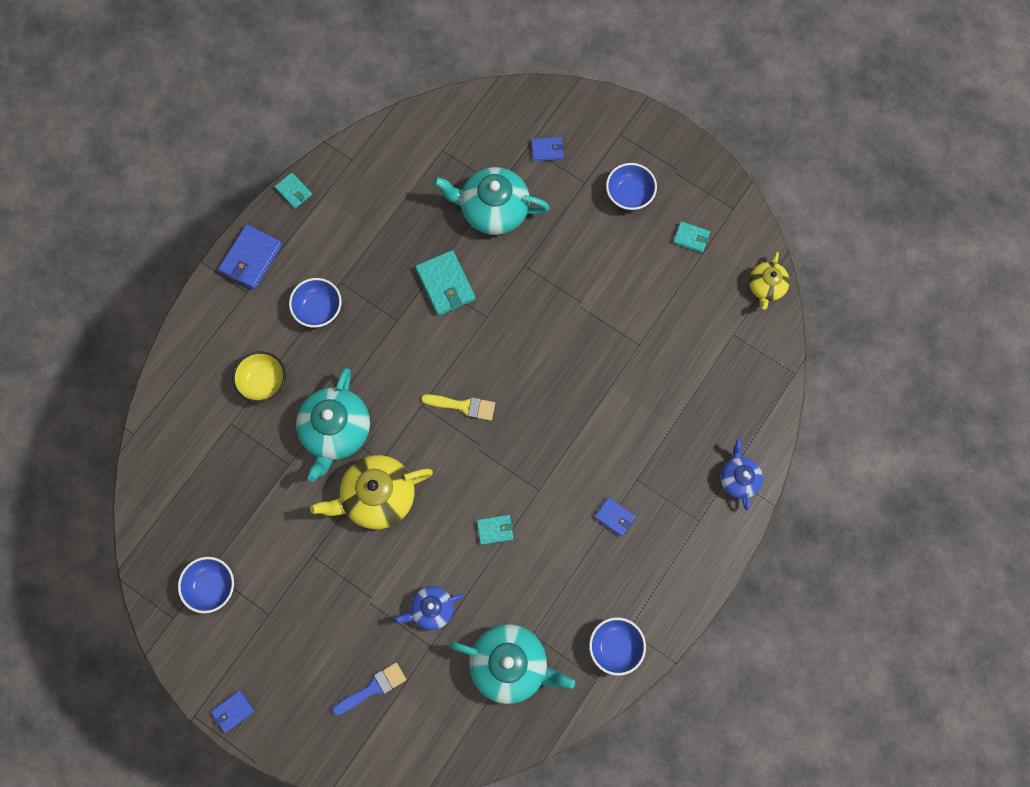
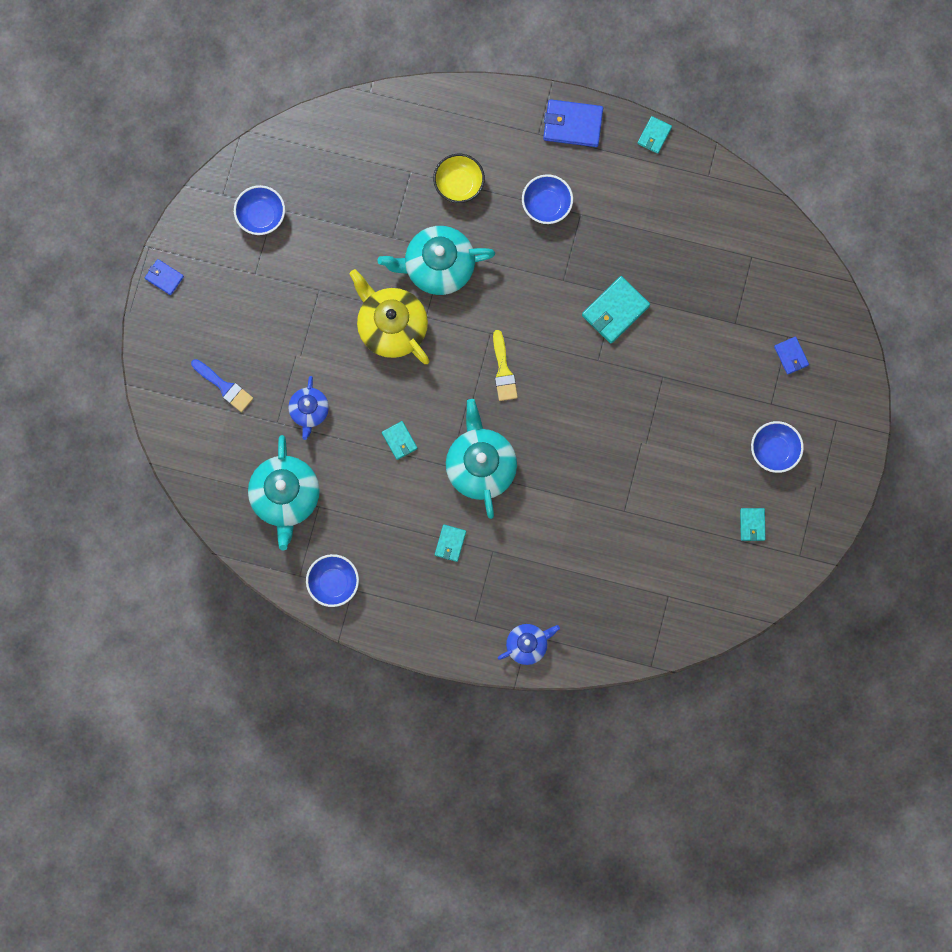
camera: 70 degrees right, 5 degrees up
blue teapot [395,586,464,630] -> blue teapot turned 135 degrees counterclockwise [288,376,329,440]
turquoise teapot [433,167,550,235] -> turquoise teapot moved to [446,399,517,519]
blue wallet [594,497,636,537] -> turquoise wallet [435,524,466,562]
yellow teapot [749,252,790,310] -> none

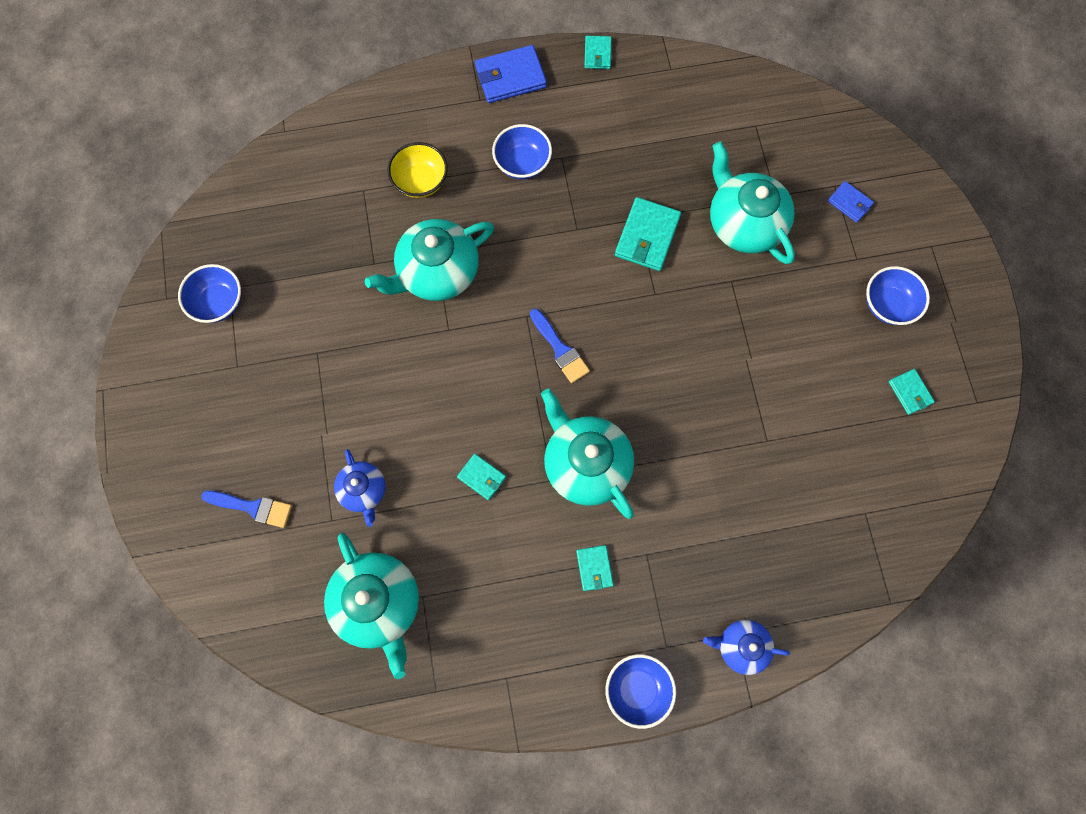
camera: 25 degrees left, 5 degrees down
blue wallet [145,259,184,295] -> none
blue bowl [306,554,359,607] -> blue bowl moved to [605,654,676,729]
yellow teapot [349,269,430,364] -> none
yellow brush [493,330,518,401] -> blue brush [530,309,590,383]
blue teapot [498,624,560,665] -> blue teapot turned 120 degrees counterclockwise [703,620,790,675]
none -> turquoise teapot [710,142,795,264]

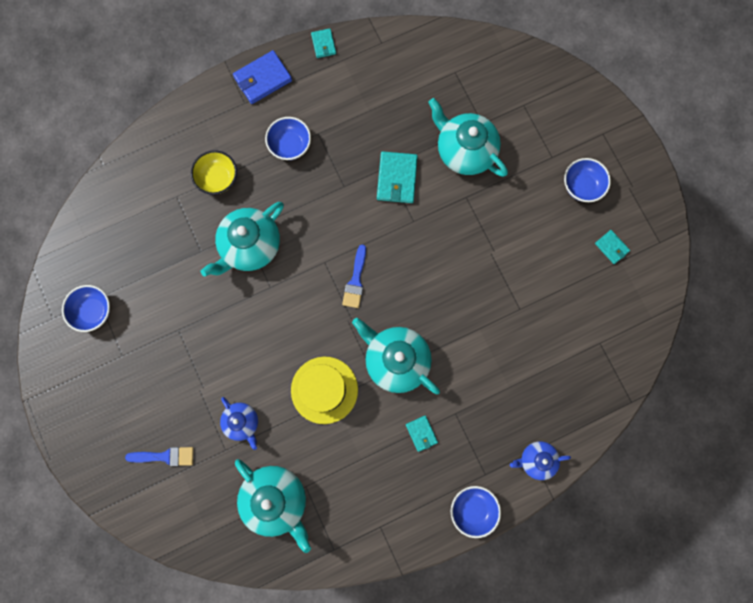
camera: 15 degrees left, 5 degrees up
turquoise wallet [457,454,506,500] -> yellow hat [291,357,358,424]
blue brush [530,309,590,383] -> blue brush turned 60 degrees clockwise [342,244,366,308]
blue wallet [828,181,874,223] -> none

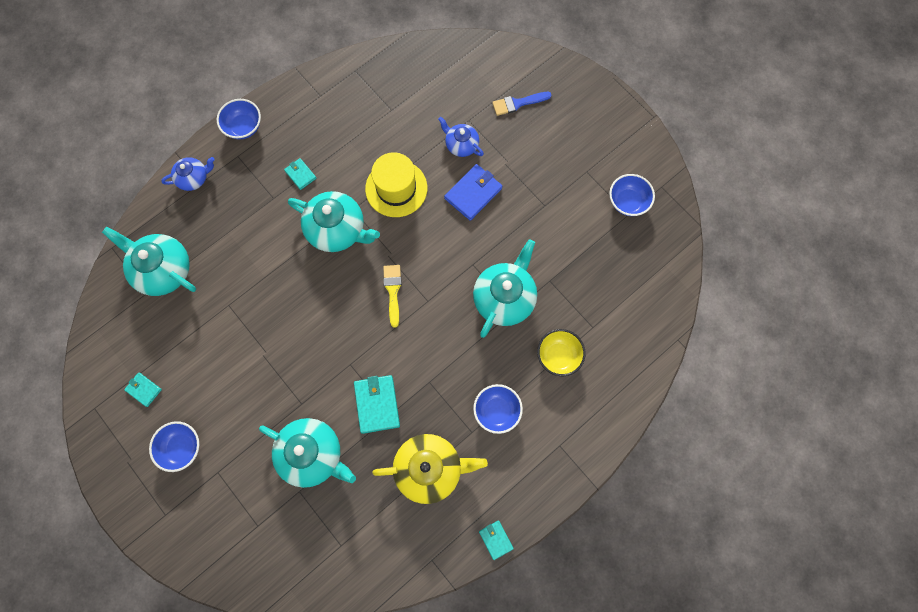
camera: 165 degrees right, 5 degrees down
blue wallet [233,50,292,104] -> blue wallet moved to [444,164,502,221]
turquoise teapot [235,459,311,553] -> turquoise teapot moved to [102,227,196,296]
blue brush [342,244,366,308] -> yellow brush [383,265,402,328]
none -> yellow teapot [372,434,488,504]

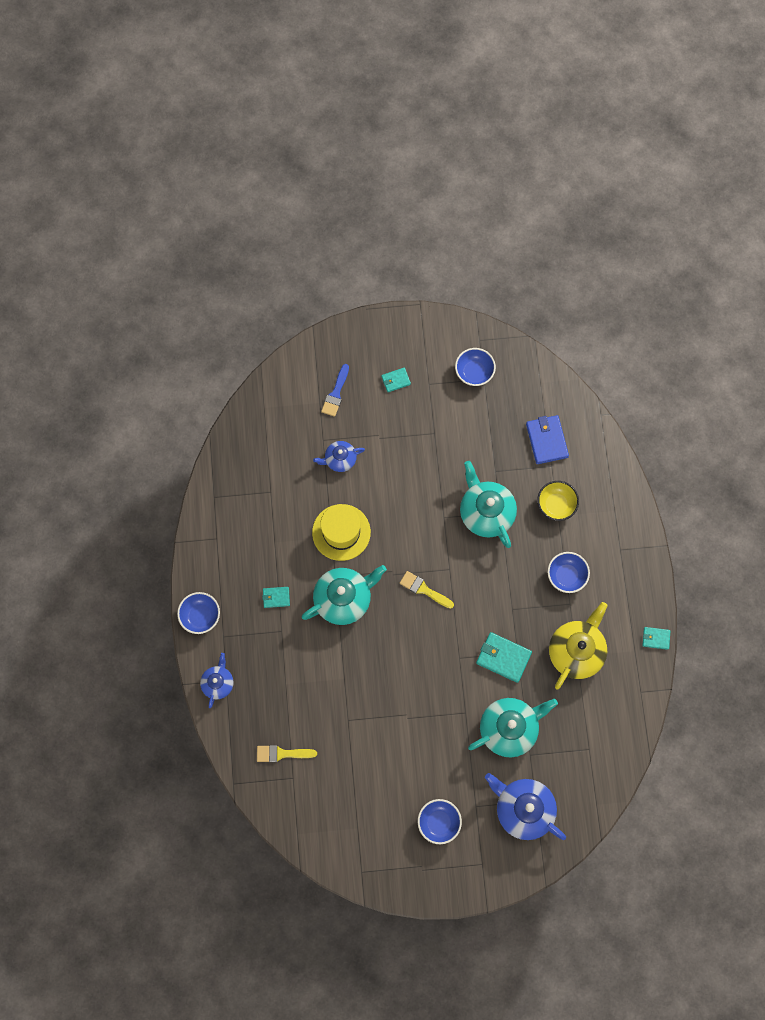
camera: 55 degrees left, 0 degrees up
turquoise teapot [102,227,196,296] -> yellow brush [257,745,317,762]
turquoise wallet [124,373,162,407] -> turquoise wallet moved to [381,368,411,392]
blue wallet [444,164,502,221] -> blue wallet moved to [526,415,569,464]
none -> blue teapot [485,773,566,840]

